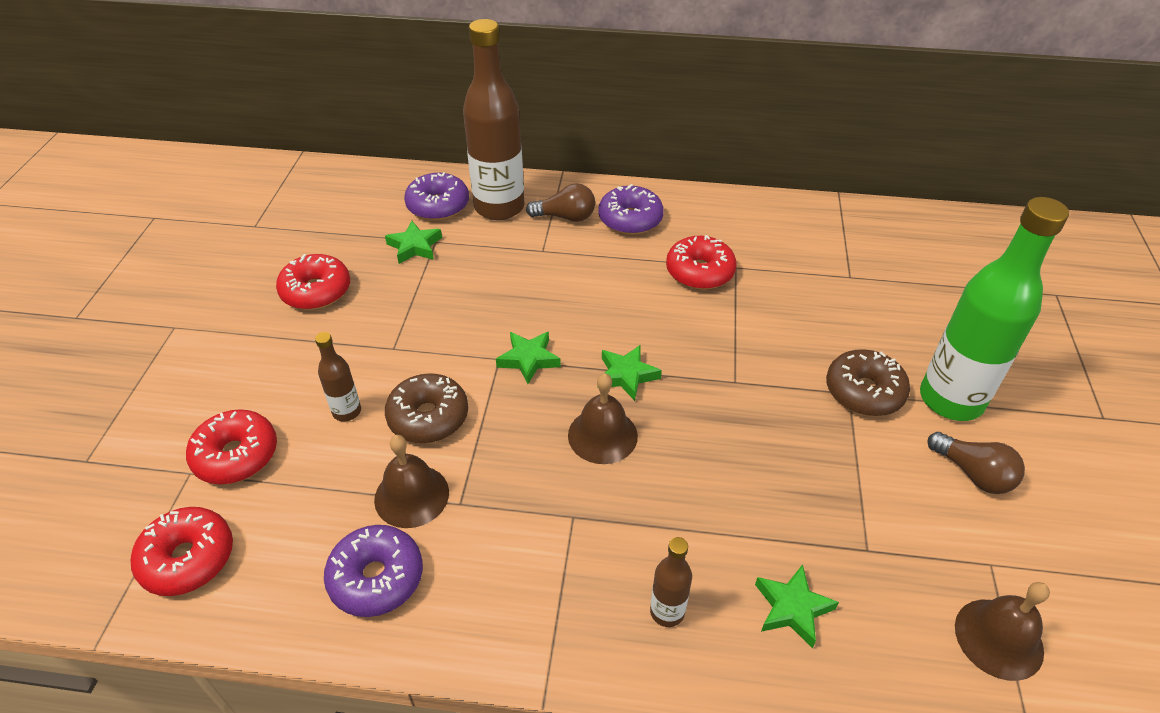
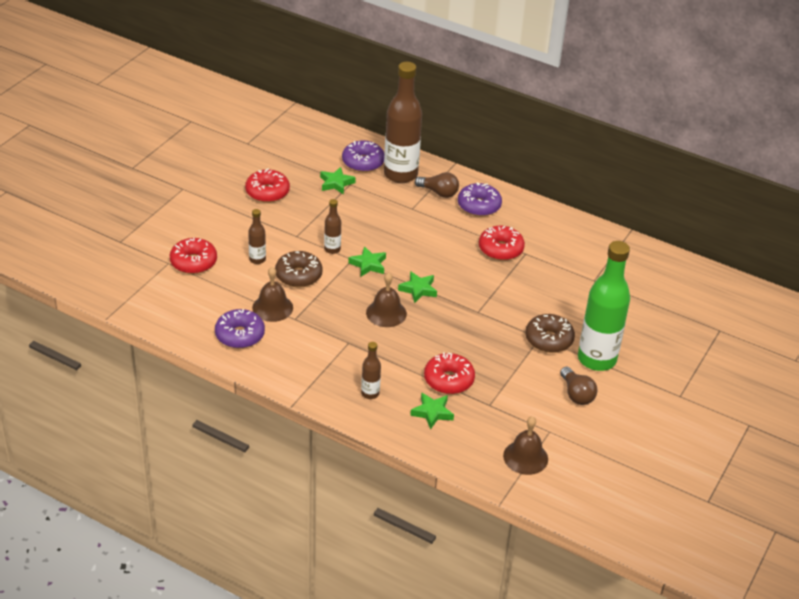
camera: 20 degrees right, 5 degrees down
red donut [131,507,233,596] -> red donut moved to [424,353,475,394]
none -> brown bottle [324,199,341,254]

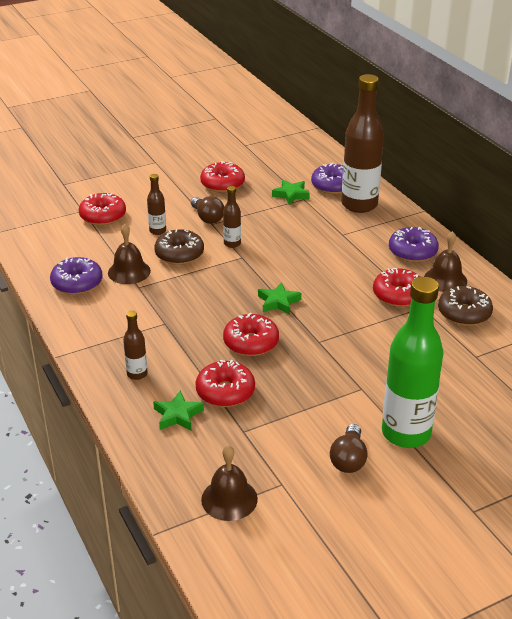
camera: 35 degrees right, 5 degrees down
green star [348,246,386,277] -> none
brown bell [366,272,407,327] -> brown bell moved to [424,231,467,292]
brown light bulb [415,172,459,198] -> brown light bulb moved to [191,196,224,224]
brown donut [525,314,575,353] -> brown donut moved to [438,286,493,326]
none -> red donut [223,313,279,356]

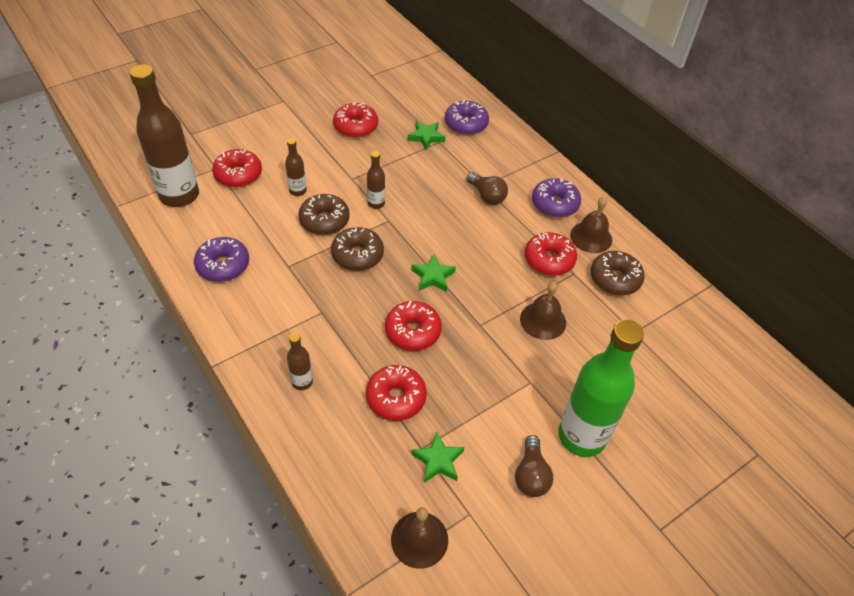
camera: 10 degrees left, 15 degrees up
brown bell [108,224,151,284] -> brown bell moved to [520,282,566,340]
green star [153,390,204,431] -> green star moved to [412,431,464,483]
brown light bulb [191,196,224,224] -> brown light bulb moved to [466,172,508,205]
brown bottle [342,74,384,213] -> brown bottle moved to [129,64,199,207]
none -> brown donut [331,227,384,271]

